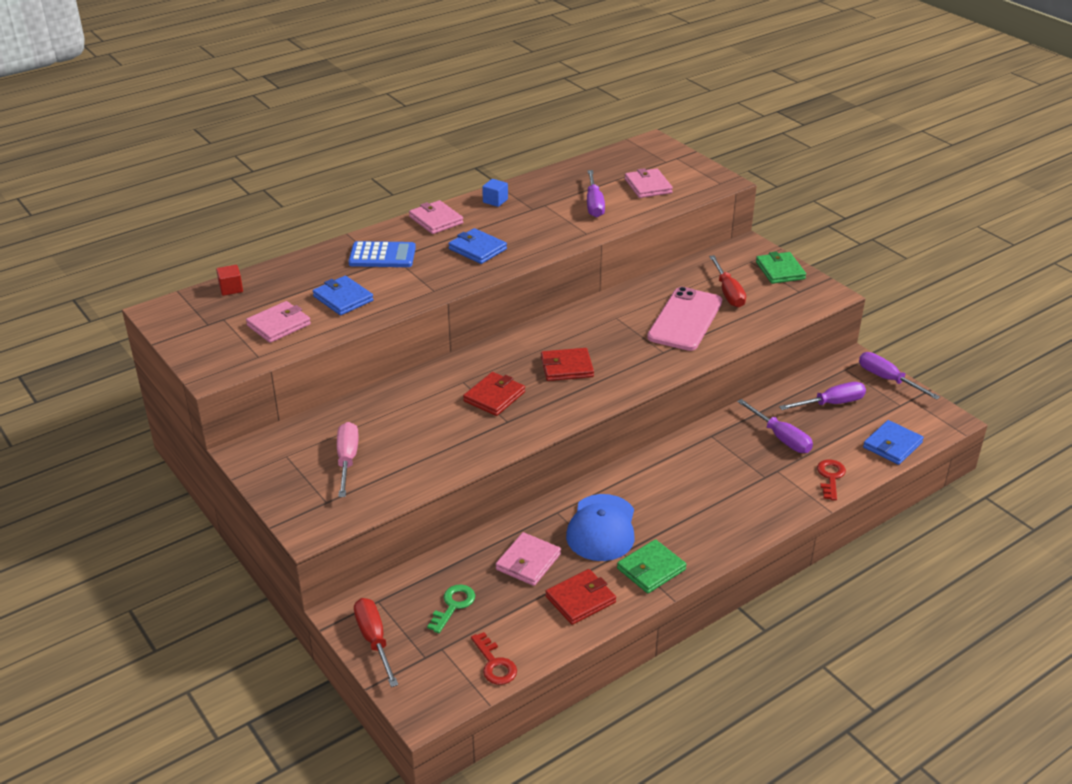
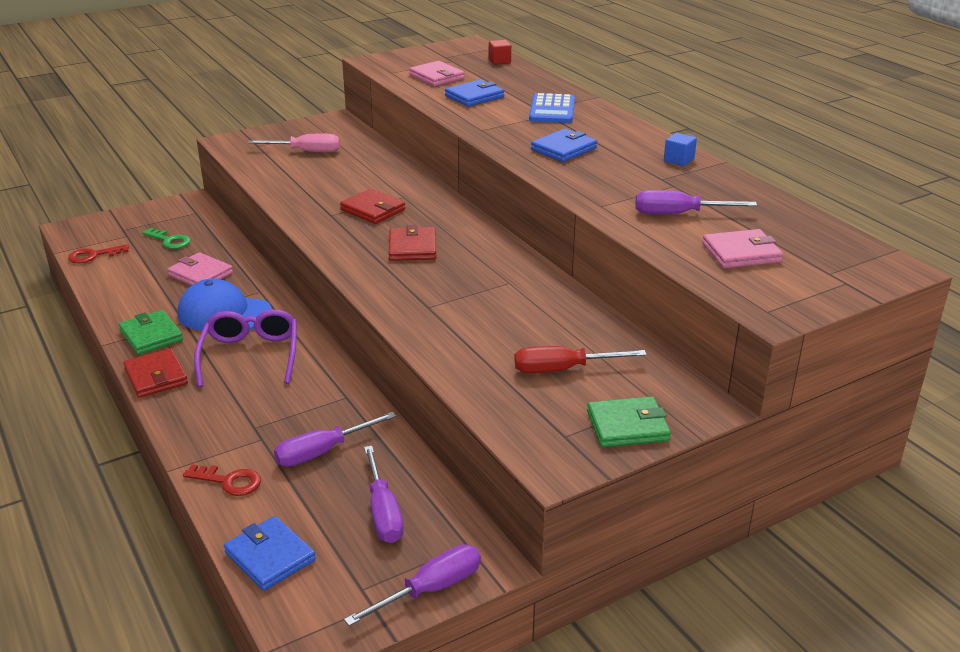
camera: 95 degrees right, 5 degrees down
red screwdriver [354,598,398,687] -> none
pink wallet [409,200,463,234] -> none
red wallet [545,569,616,625] -> red wallet moved to [123,348,188,398]
pink phone [647,287,722,351] -> none
none -> purple glasses [194,309,297,387]

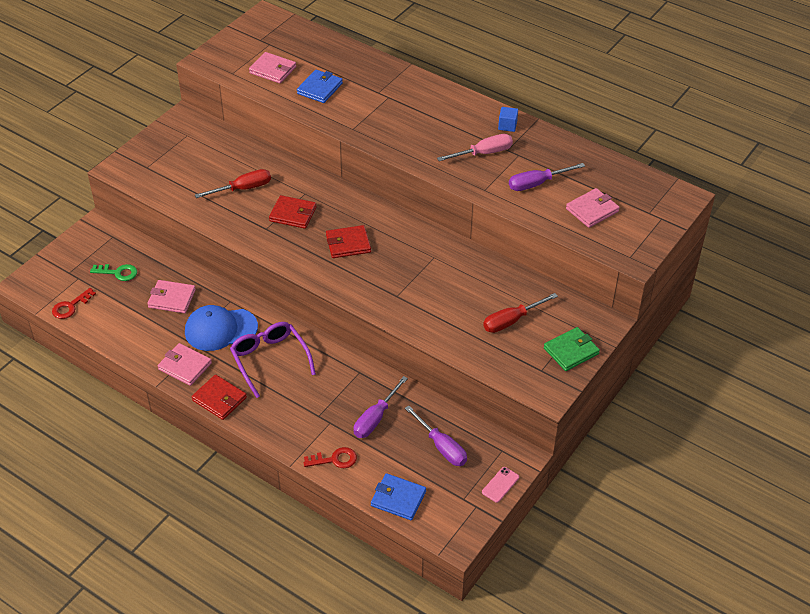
camera: 25 degrees left, 15 degrees up
green wallet [119,310,183,355] -> pink wallet [158,343,212,386]
pink screwdriver [248,134,340,152] -> pink screwdriver moved to [437,134,513,161]
purple screwdriver [344,544,481,626] -> pink phone [482,467,519,503]
red wallet [389,225,436,261] -> red wallet turned 75 degrees counterclockwise [326,225,371,258]
red cube [489,40,511,65] -> none
blue calculator [529,93,575,123] -> none
blue wallet [531,129,597,162] -> none
none -> red screwdriver [195,169,271,198]

